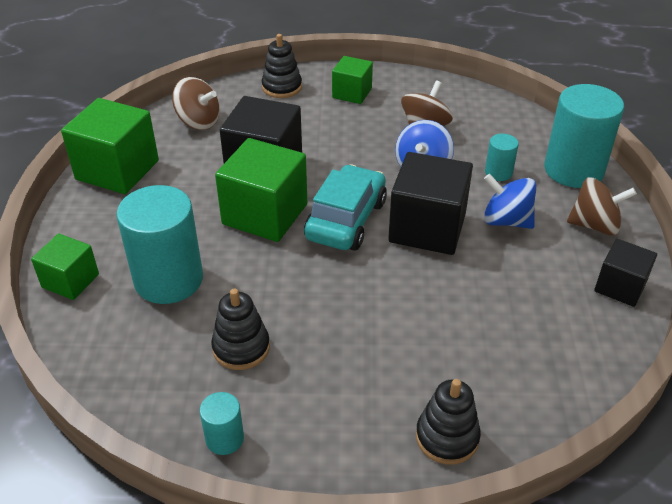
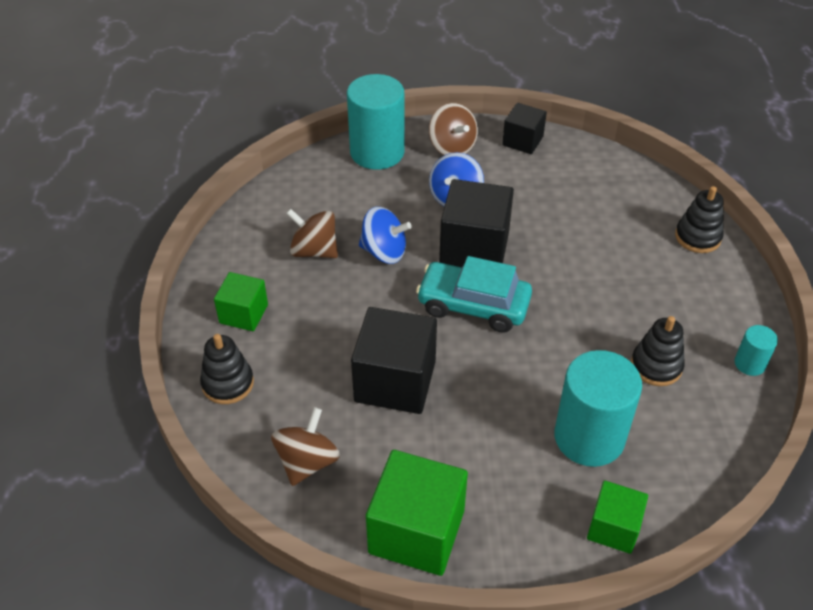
camera: 95 degrees left, 5 degrees up
green cube [215,138,307,242] -> none
turquoise cylinder [485,134,519,181] -> none
brown spinning top [567,177,637,236] -> brown spinning top turned 150 degrees clockwise [429,103,478,155]

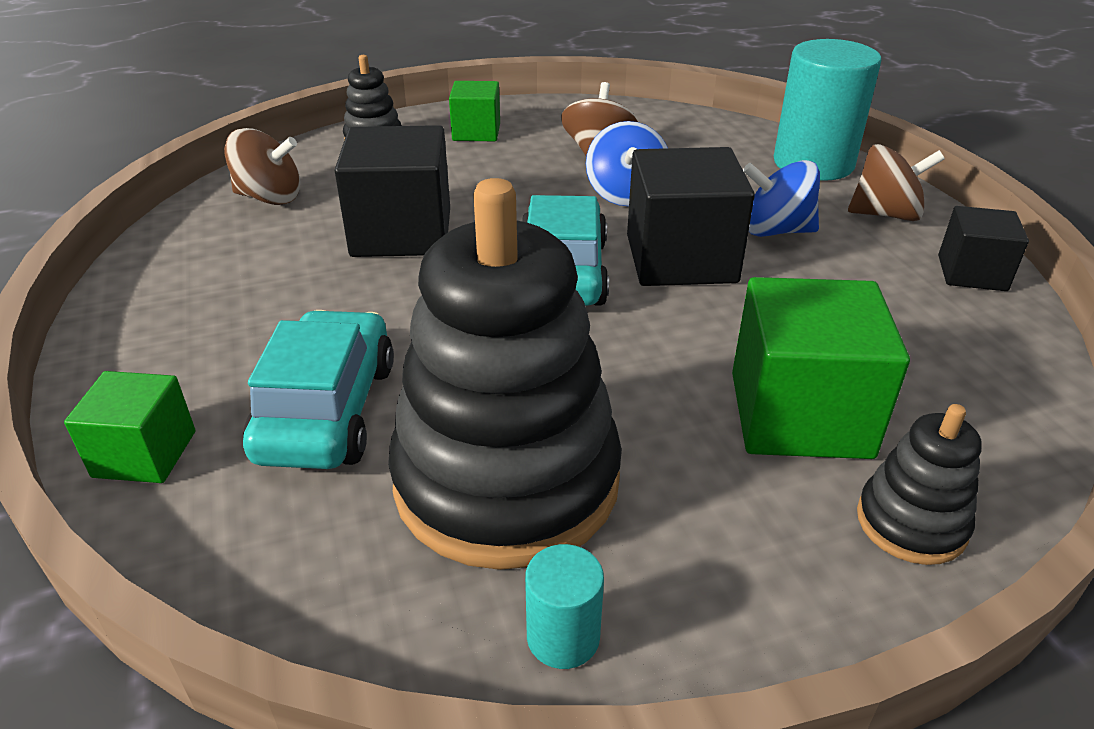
camera: 75 degrees right, 10 degrees down
green cube [366,450,468,576] -> green cube moved to [732,277,910,459]
brown spinning top [429,103,478,155] -> brown spinning top turned 135 degrees counterclockwise [848,144,945,221]
turquoise cylinder [554,350,642,467] -> turquoise car [243,310,394,469]
black stacking toy [631,316,685,386] -> black stacking toy [388,178,622,570], size x2.22

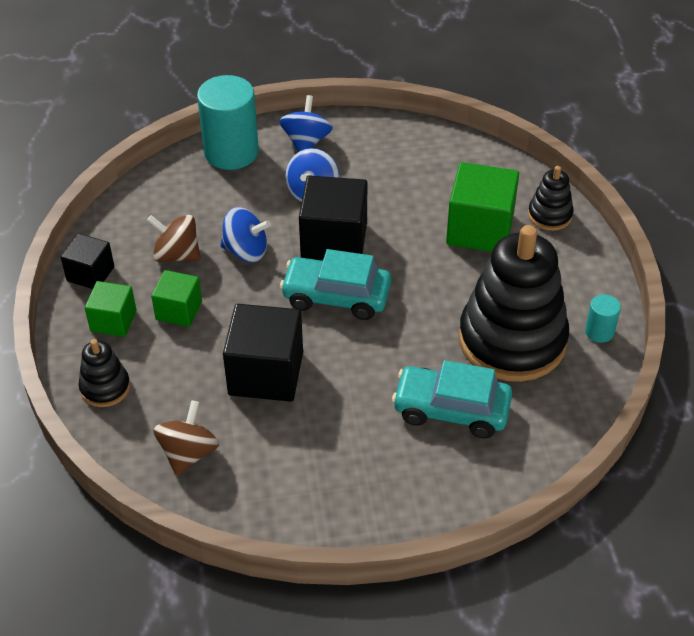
camera: 80 degrees left, 10 degrees up
green cube [64,371,195,483] -> green cube moved to [151,270,202,327]
brown spinning top [848,144,945,221] -> blue spinning top [279,95,333,152]
black cube [938,206,1029,291] -> black cube moved to [61,233,114,289]

